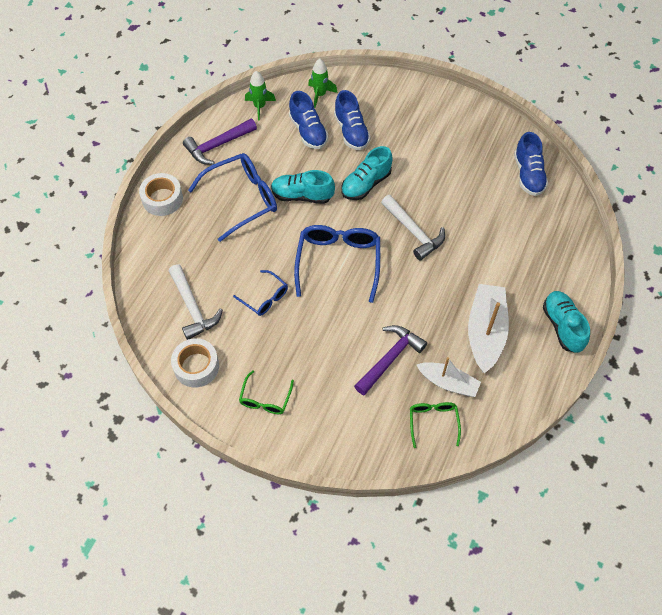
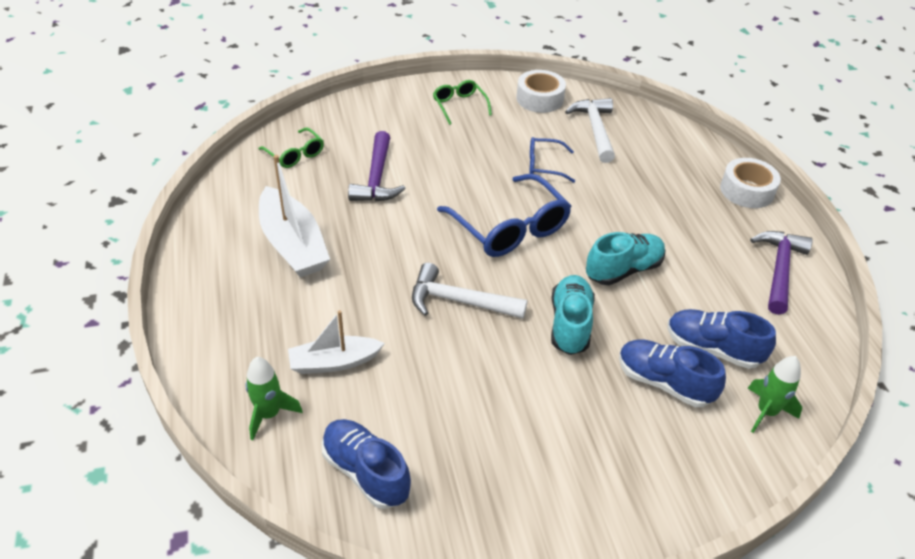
camera: 140 degrees right, 15 degrees down
white hammer [169,264,223,340] -> white hammer turned 60 degrees clockwise [565,98,615,163]
blue glasses [188,153,277,242] -> none
green rocket [245,71,276,121] -> green rocket moved to [245,357,303,440]
white boat [417,357,481,397] -> white boat moved to [288,310,385,374]
turquoise shoe [543,291,590,353] -> none

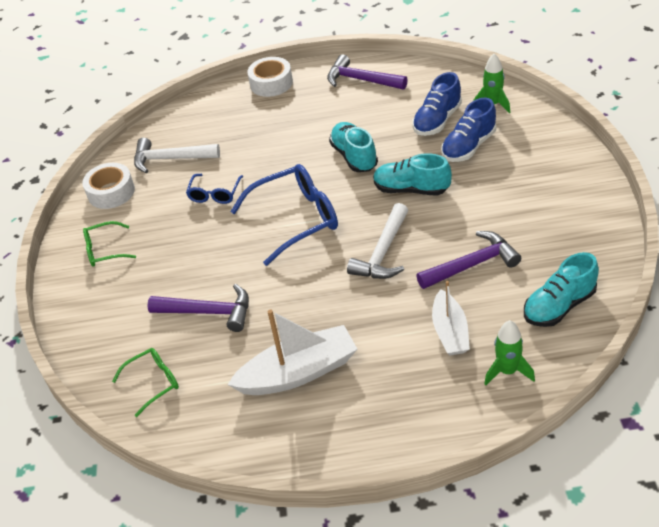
camera: 75 degrees left, 0 degrees up
blue shoe [322,419,411,509] -> turquoise shoe [524,252,599,327]
none -> purple hammer [416,231,521,289]

